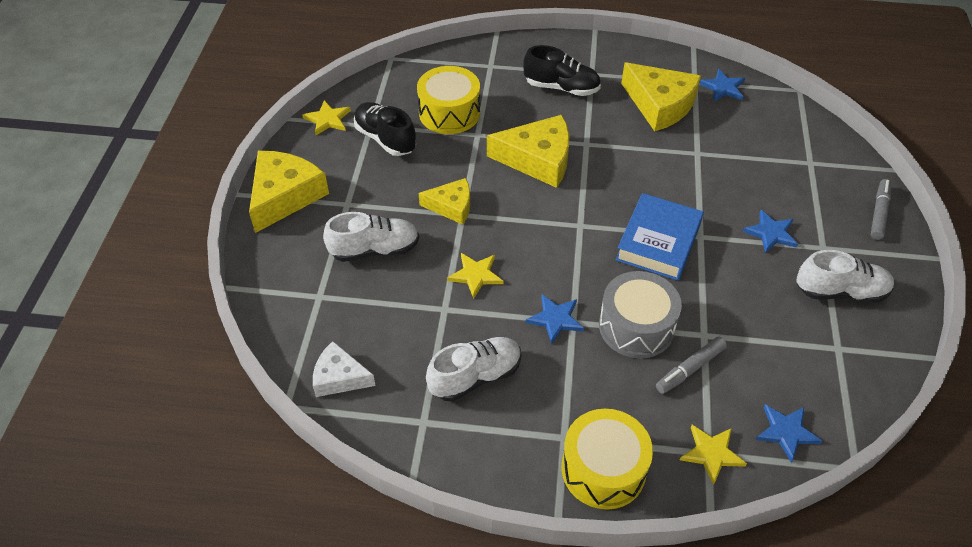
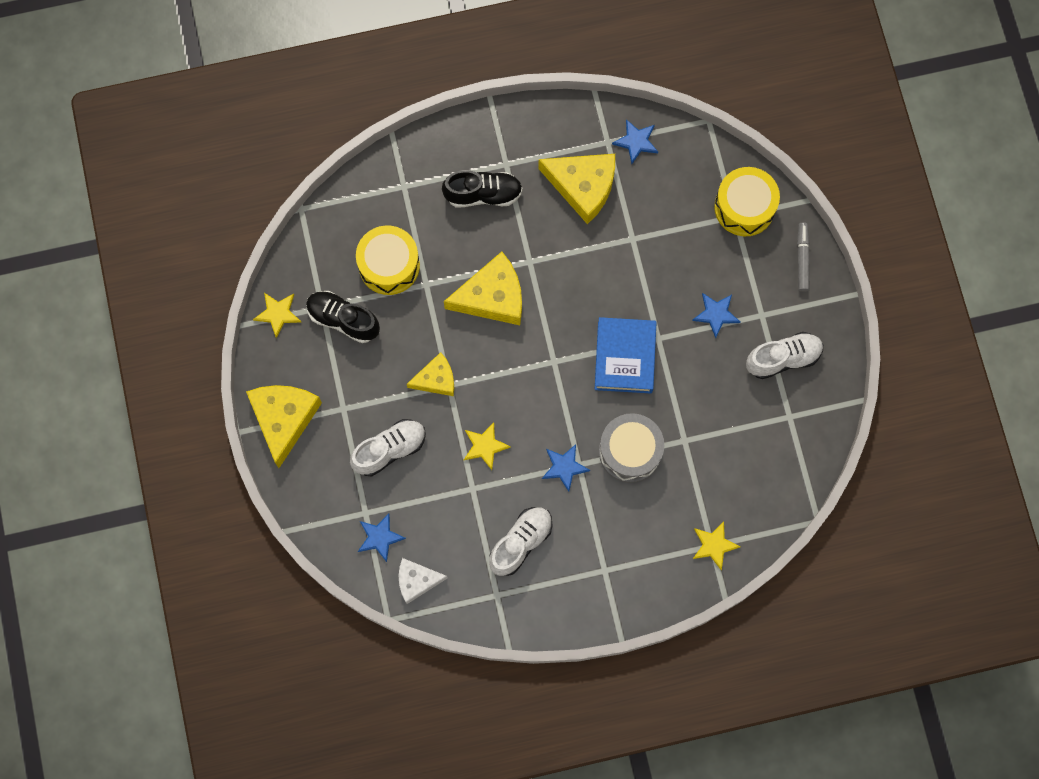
camera: 20 degrees left, 25 degrees up
yellow drum [561,409,653,510] -> yellow drum moved to [714,167,780,236]
grey marker [656,337,727,394] -> none
blue star [756,405,822,463] -> blue star moved to [358,513,406,562]

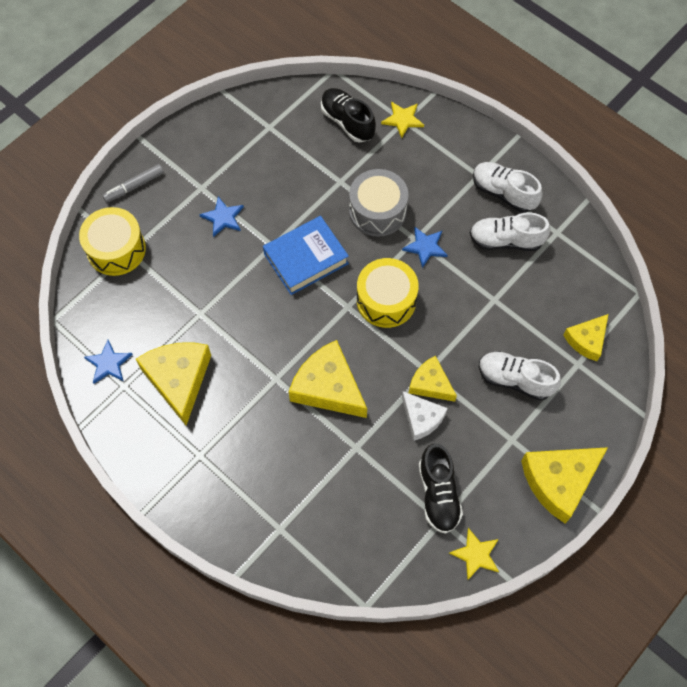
camera: 125 degrees left, 10 degrees down
yellow drum [356,225,420,295] -> yellow drum moved to [357,258,419,328]
blue star [358,513,406,562] -> yellow cheese [563,314,608,361]
white cheese [399,558,448,604] -> white cheese moved to [402,391,448,441]
black shoe [442,170,523,207] -> black shoe moved to [321,88,376,143]
yellow star [464,422,511,470] -> none
white shoe [746,332,823,379] -> white shoe moved to [473,162,543,213]

